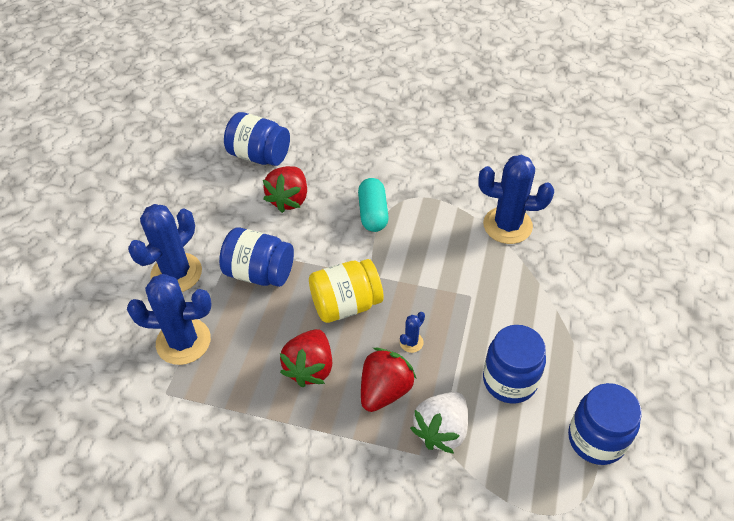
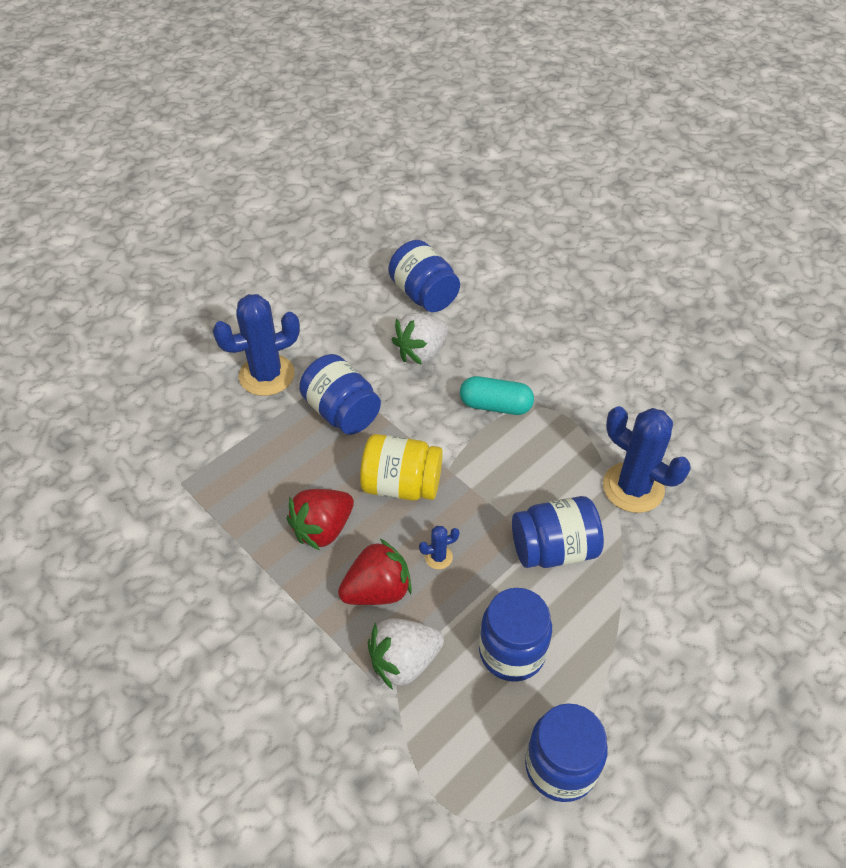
camera: 30 degrees right, 0 degrees up
blue cactus [127,274,212,365] -> none
red strawberry [263,166,307,213] -> white strawberry [392,313,448,365]
turquoise capsule [358,178,389,232] -> turquoise capsule turned 75 degrees clockwise [460,376,534,415]
none -> blue jar [512,496,604,568]

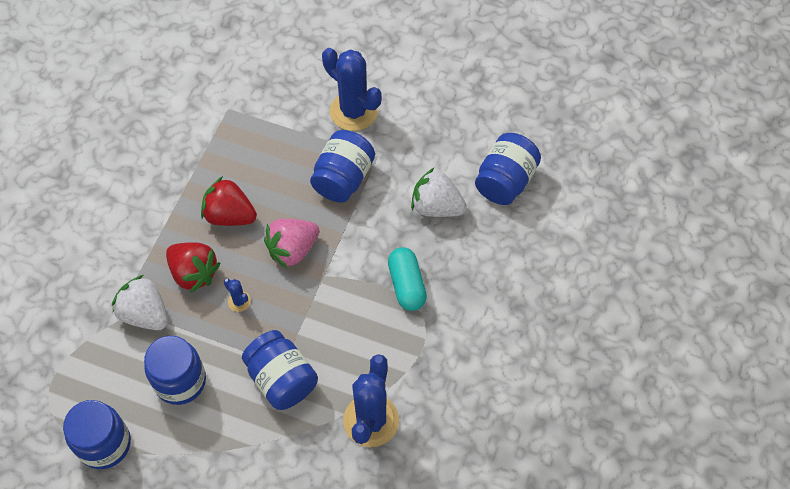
camera: 65 degrees right, 10 degrees up
yellow jar [360,434,443,501] -> pink strawberry [264,219,319,268]

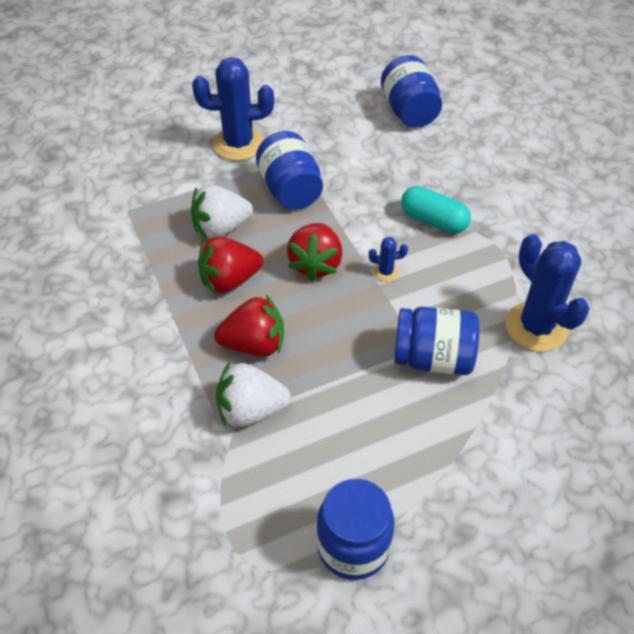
camera: 45 degrees left, 10 degrees down
blue jar [144,336,206,405] -> none
blue cactus [224,279,251,312] -> blue cactus moved to [369,237,408,282]
pink strawberry [264,219,319,268] -> red strawberry [287,223,343,281]
white strawberry [411,168,467,217] -> white strawberry moved to [191,185,253,239]

